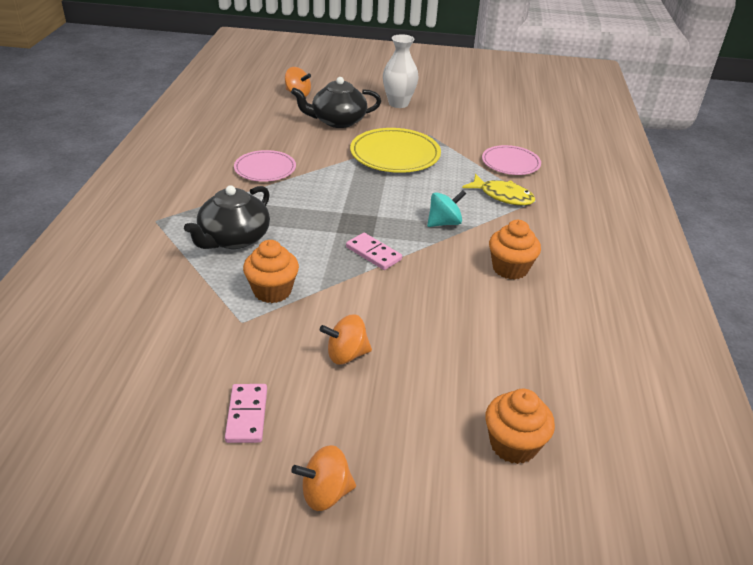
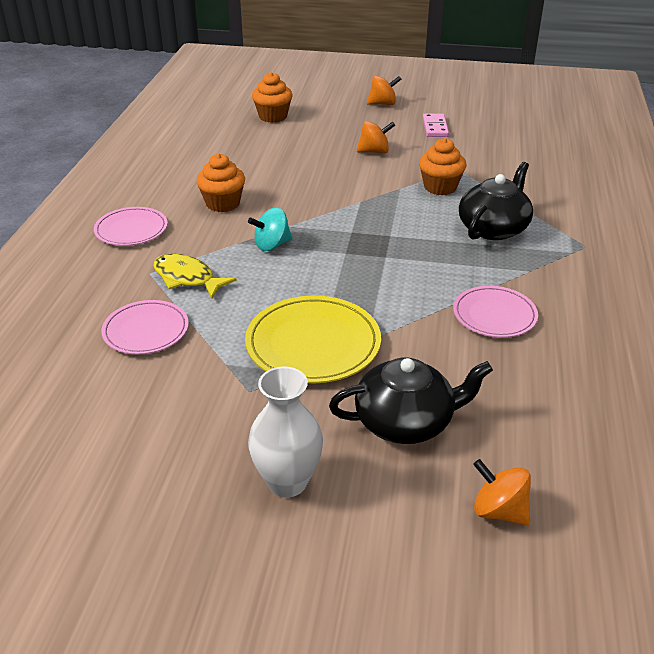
camera: 175 degrees left, 0 degrees up
pink domino [346,233,402,270] -> none
none -> pink plate [94,207,168,246]

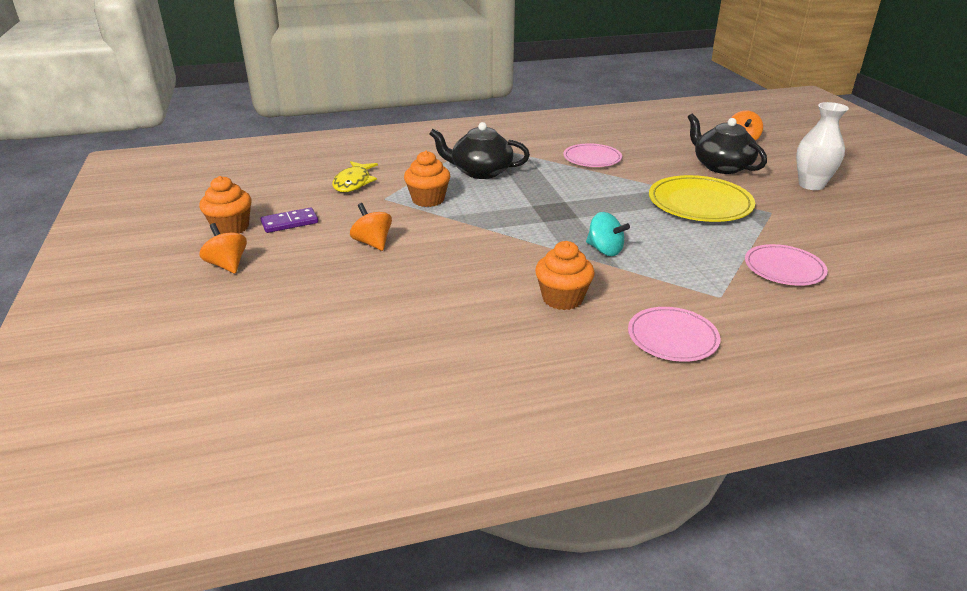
camera: 115 degrees left, 5 degrees down
yellow fish [153,254,237,299] -> yellow fish moved to [332,161,378,192]
orange cupcake [252,72,292,123] -> orange cupcake moved to [199,176,252,234]
pink domino [423,114,449,137] -> purple domino [261,207,318,233]

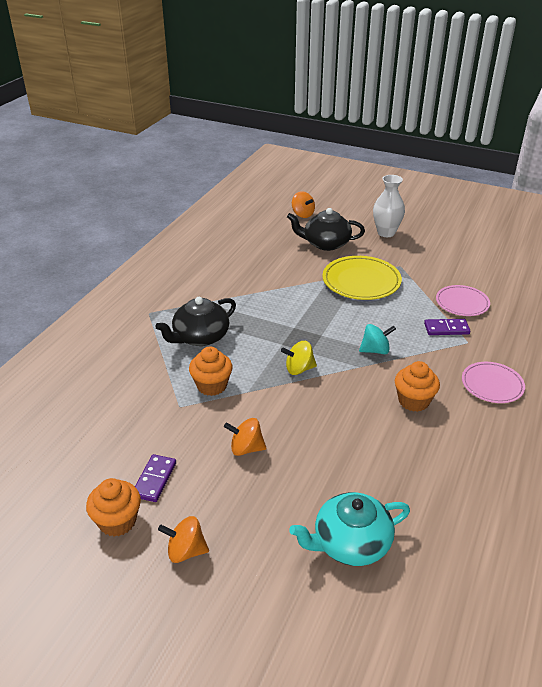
camera: 50 degrees left, 5 degrees up
yellow fish [332,161,378,192] -> none
pink plate [563,144,622,167] -> none
none -> yellow spinning top [281,341,317,375]
none -> turquoise teapot [289,492,410,566]
none -> purple domino [424,319,470,335]

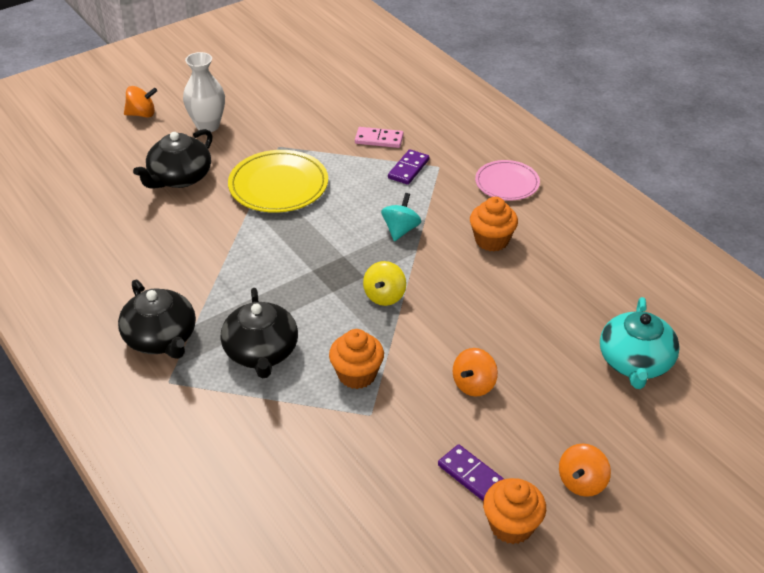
camera: 60 degrees left, 5 degrees up
orange spinning top [292,191,315,218] -> orange spinning top moved to [124,86,157,118]
pink plate [436,285,490,316] -> pink domino [355,127,404,148]
none -> black teapot [118,280,196,359]

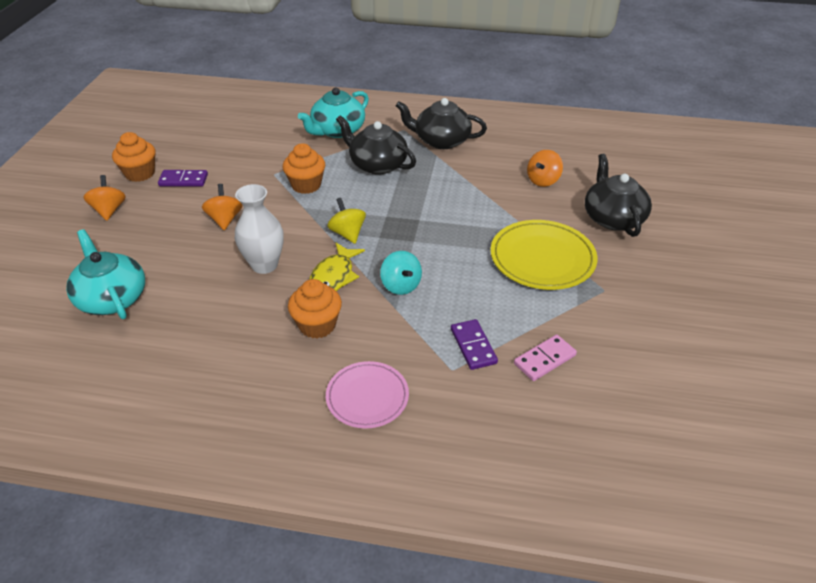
camera: 135 degrees right, 0 degrees up
orange spinning top [124,86,157,118] -> orange spinning top moved to [527,150,563,187]
white vase [183,52,225,132] -> white vase moved to [235,184,284,274]
none -> turquoise teapot [298,87,369,138]
none -> yellow fish [309,243,365,291]

